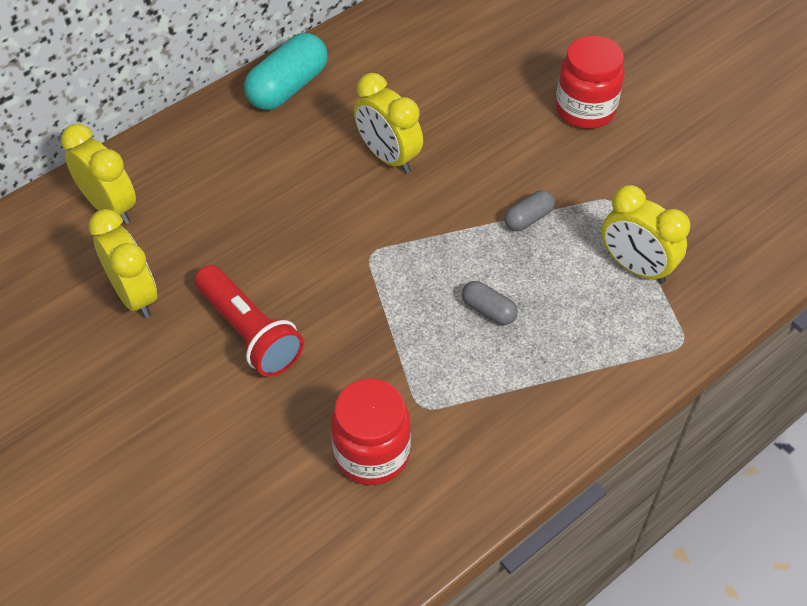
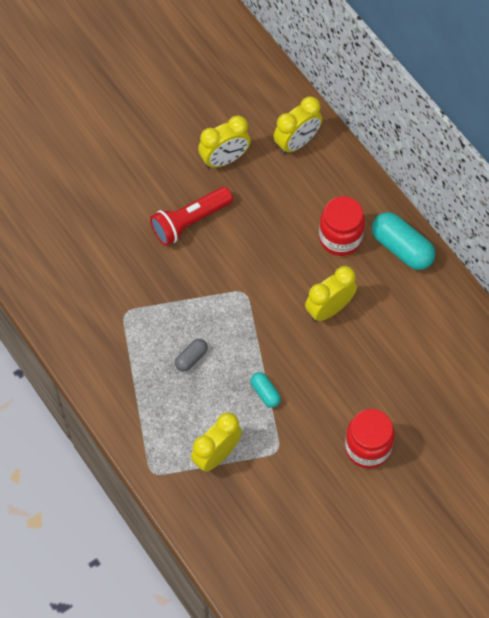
camera: 95 degrees right, 10 degrees up
red jar [331,378,411,485] -> red jar moved to [319,196,365,256]
grey capsule [504,190,555,231] -> turquoise capsule [251,372,281,408]

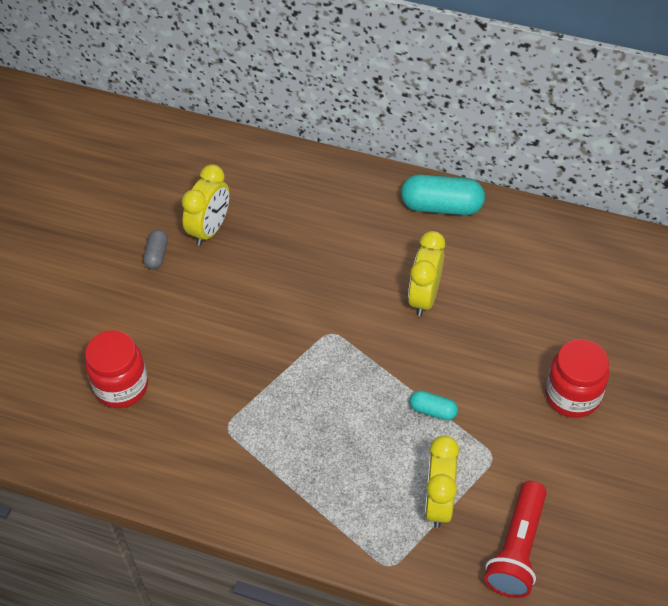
camera: 35 degrees left, 10 degrees down
red flashlight [150,187,233,246] -> red flashlight moved to [484,481,547,598]
grey capsule [175,339,208,372] -> grey capsule moved to [143,229,168,269]
yellow clock [274,96,322,155] -> none
red jar [319,196,365,256] -> red jar moved to [85,330,148,408]

